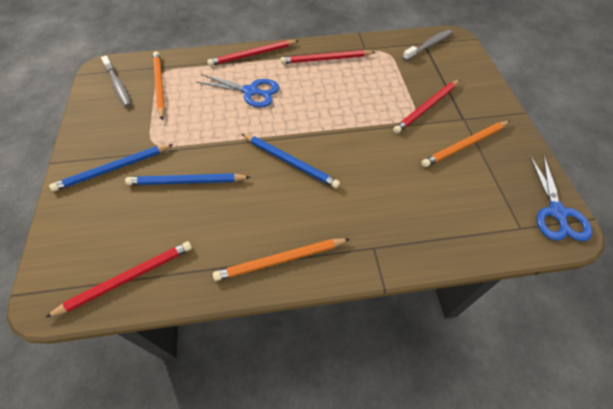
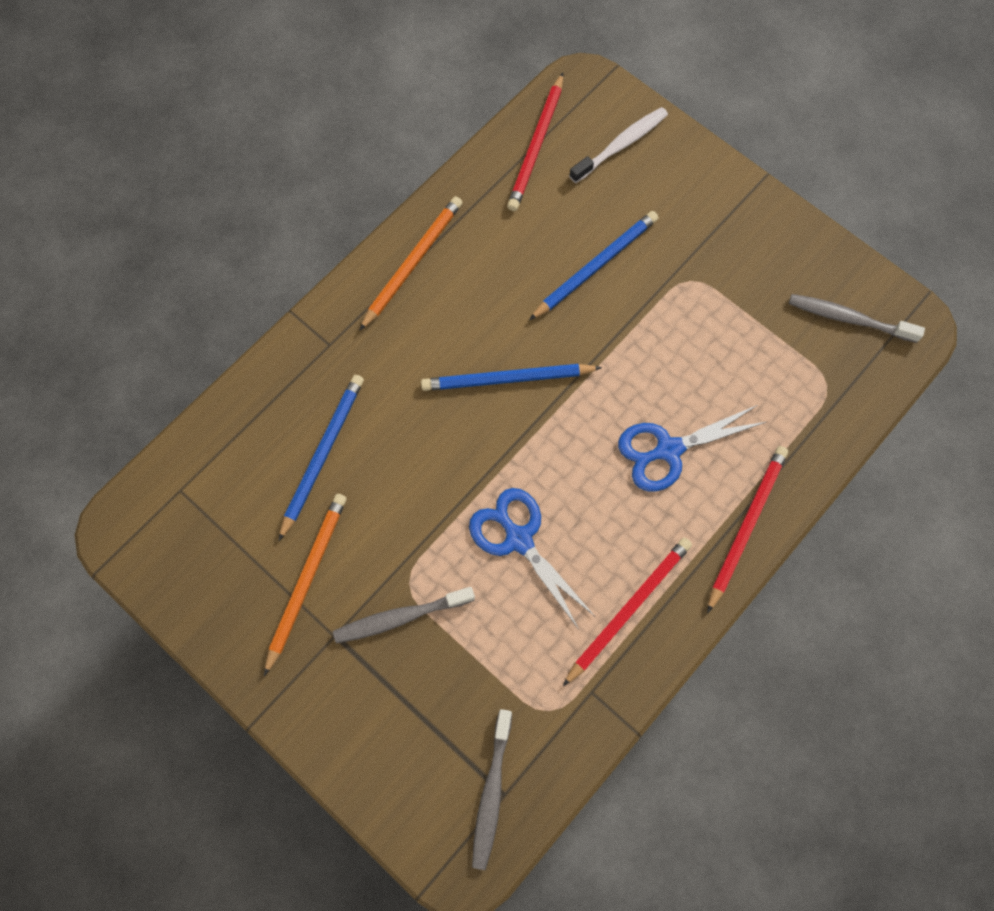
camera: 140 degrees right, 15 degrees up
blue pencil [49,144,174,191] -> blue pencil moved to [279,375,364,541]
orange pencil [153,51,165,120] -> none
red pencil [393,79,460,134] -> grey toothbrush [333,587,475,643]
blue scissors [530,155,592,241] -> blue scissors moved to [469,488,594,629]
none -> white toothbrush [569,107,668,183]

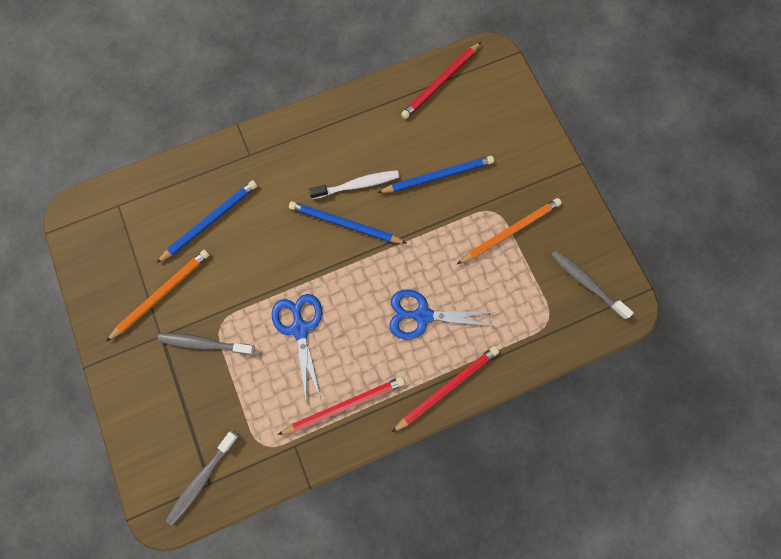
camera: 25 degrees right, 5 degrees up
orange pencil [359,196,462,331] -> orange pencil moved to [457,198,562,264]
white toothbrush [569,107,668,183] -> white toothbrush moved to [309,170,399,199]

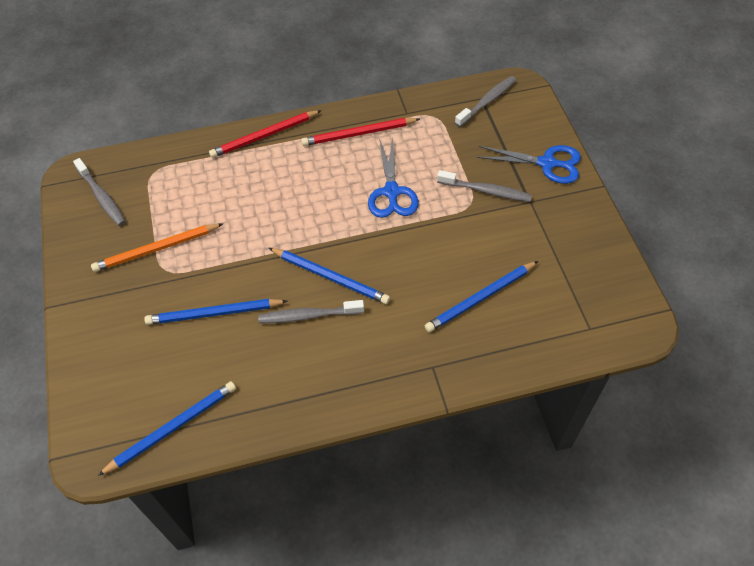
camera: 170 degrees left, 20 degrees down
orange pencil [106,250,210,342] -> none
white toothbrush [309,170,399,199] -> grey toothbrush [258,300,364,323]
blue scissors [389,289,496,340] -> blue scissors moved to [477,145,581,184]
red pencil [401,42,481,119] -> blue pencil [98,381,236,476]

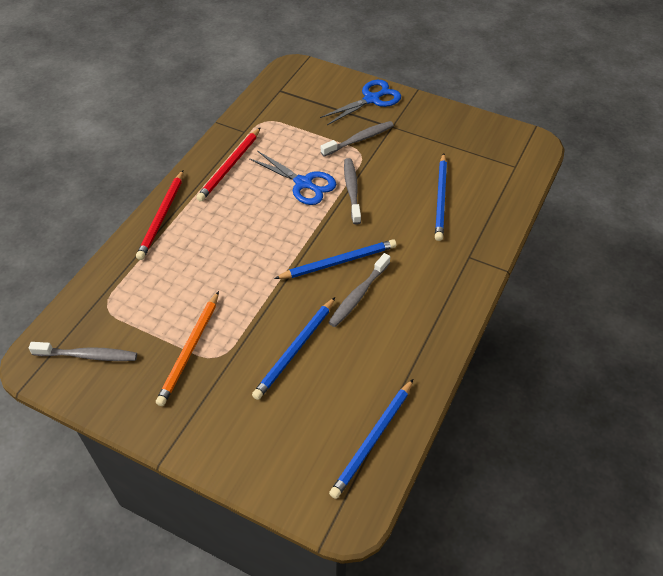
camera: 50 degrees left, 5 degrees down
blue pencil [98,381,236,476] -> blue pencil turned 150 degrees counterclockwise [329,379,413,499]
grey toothbrush [455,76,516,127] -> grey toothbrush moved to [344,158,361,225]

